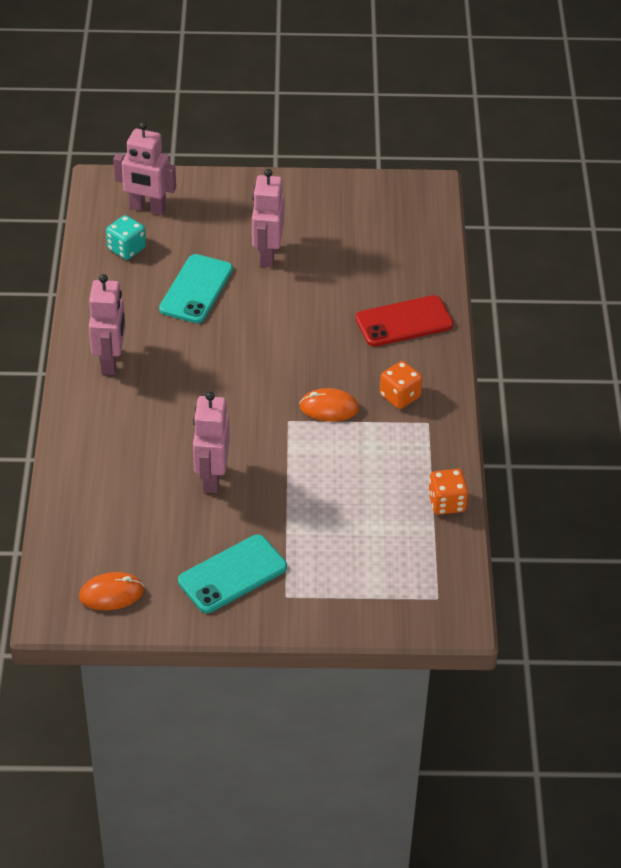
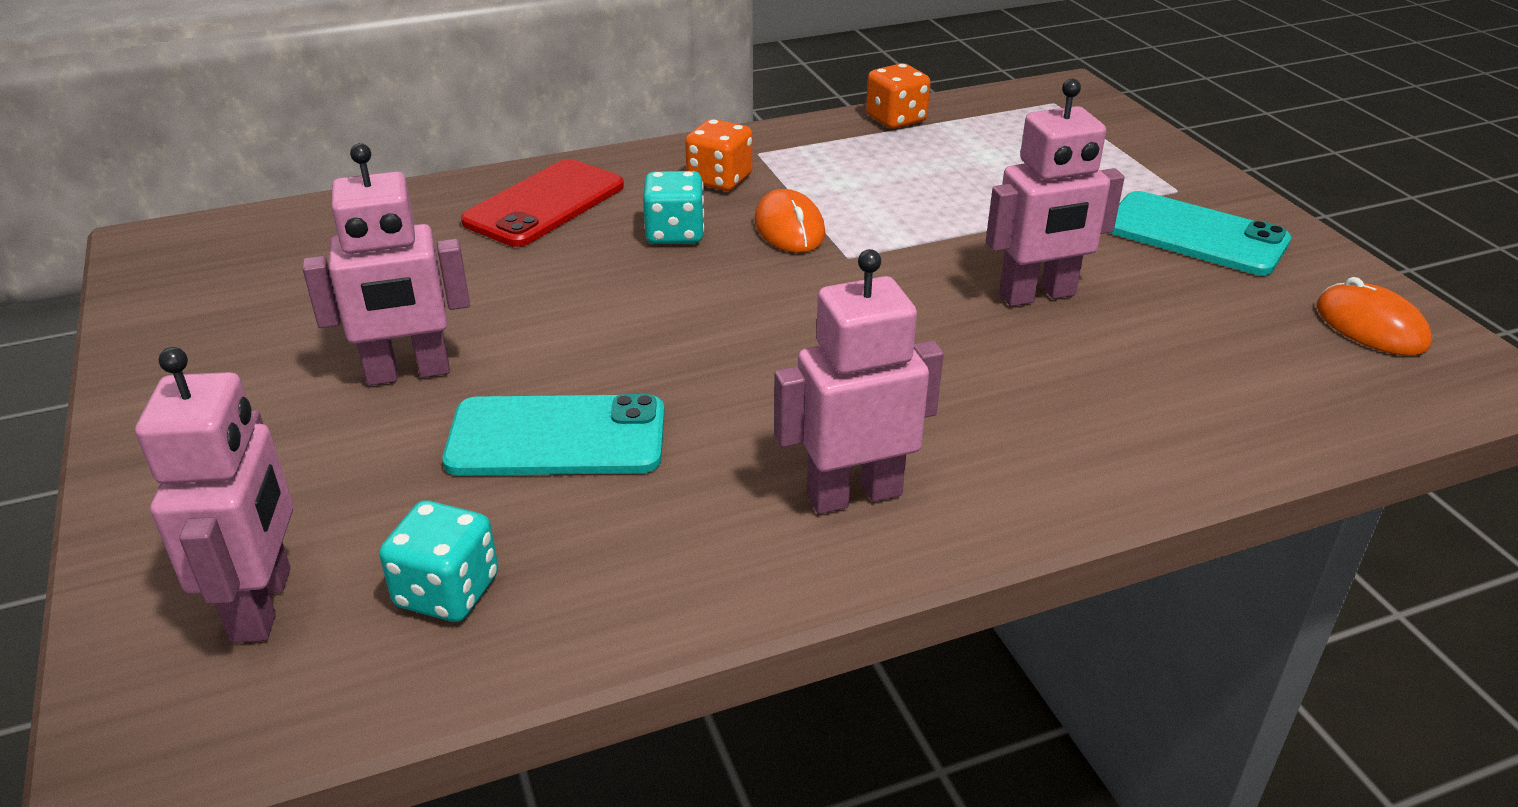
camera: 110 degrees left, 10 degrees down
red phone [355,295,453,347] -> red phone turned 75 degrees clockwise [461,159,624,247]
none -> turquoise dice [643,171,704,244]

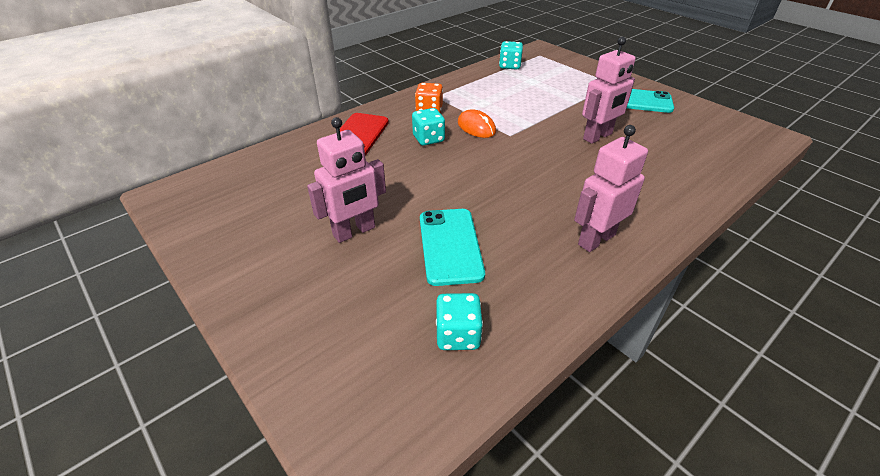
camera: 20 degrees left, 5 degrees up
pink robot [135,347,293,643] -> none
turquoise phone [442,394,665,476] -> turquoise phone turned 75 degrees counterclockwise [420,209,485,286]
orange dice [866,63,931,129] -> none
orange mouse [1317,277,1432,356] -> none
none -> turquoise dice [499,41,523,69]

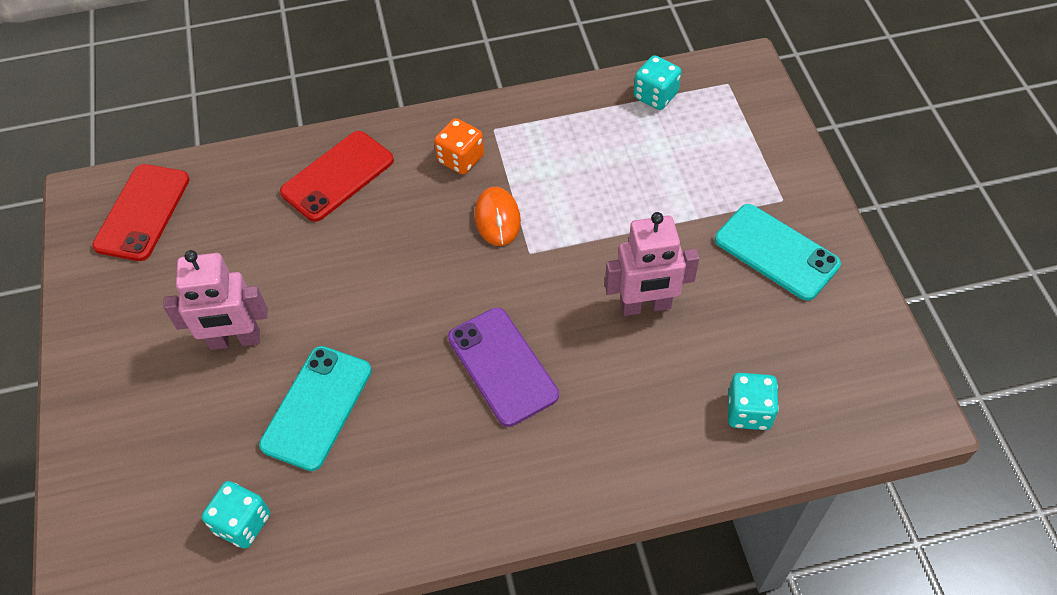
camera: 30 degrees right, 15 degrees up
turquoise dice [412,108,445,146] -> turquoise dice moved to [728,373,779,430]
pink robot [574,125,648,252] -> none
none -> red phone [92,164,190,261]
none -> purple phone [448,308,559,427]

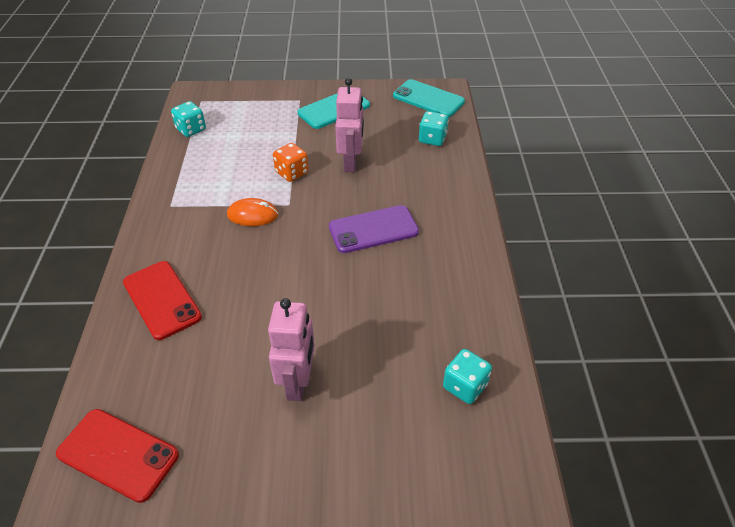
camera: 80 degrees left, 10 degrees down
turquoise phone [259,346,372,471] -> turquoise phone moved to [393,79,465,117]
orange dice [434,118,484,175] -> orange dice moved to [273,143,308,182]

